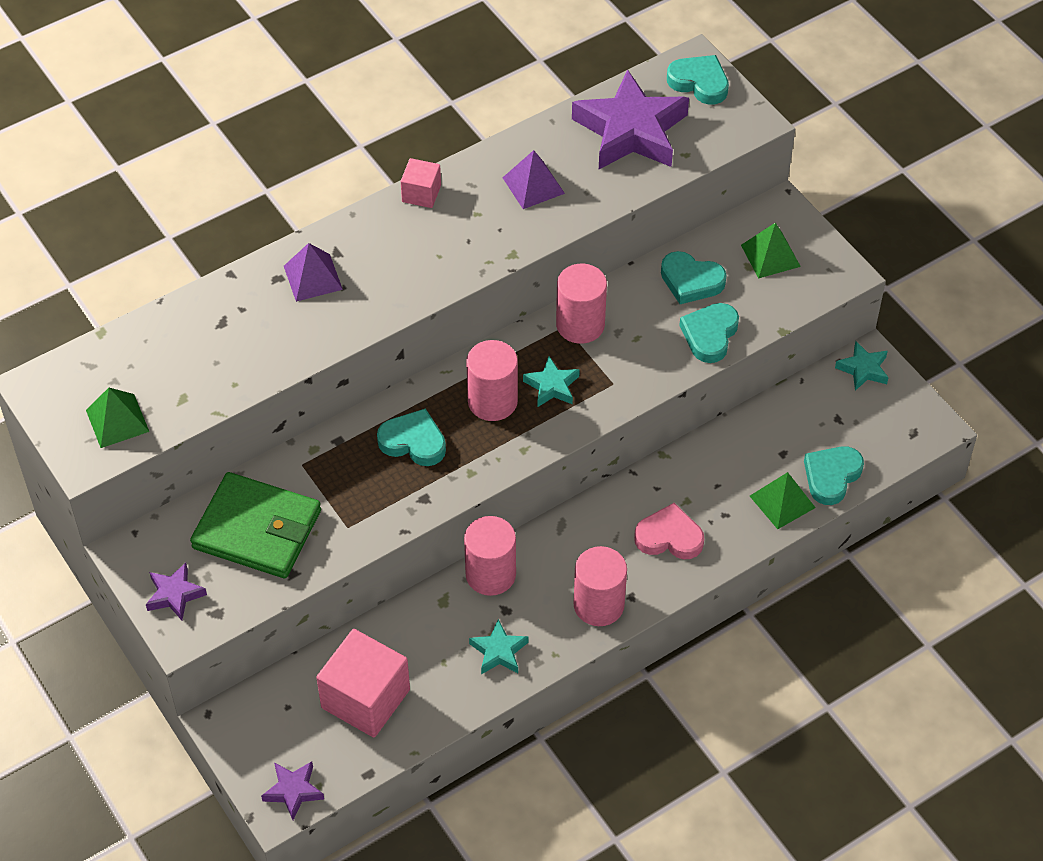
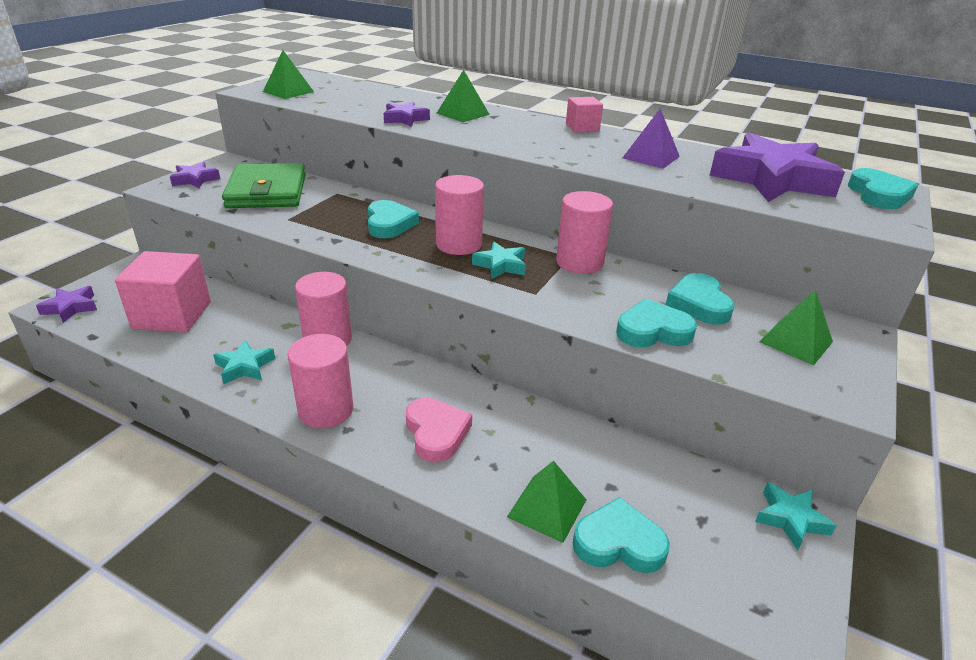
camera: 60 degrees right, 20 degrees down
purple pyramid [284,243,343,302] -> green pyramid [437,70,490,122]
none -> purple star [384,102,430,127]

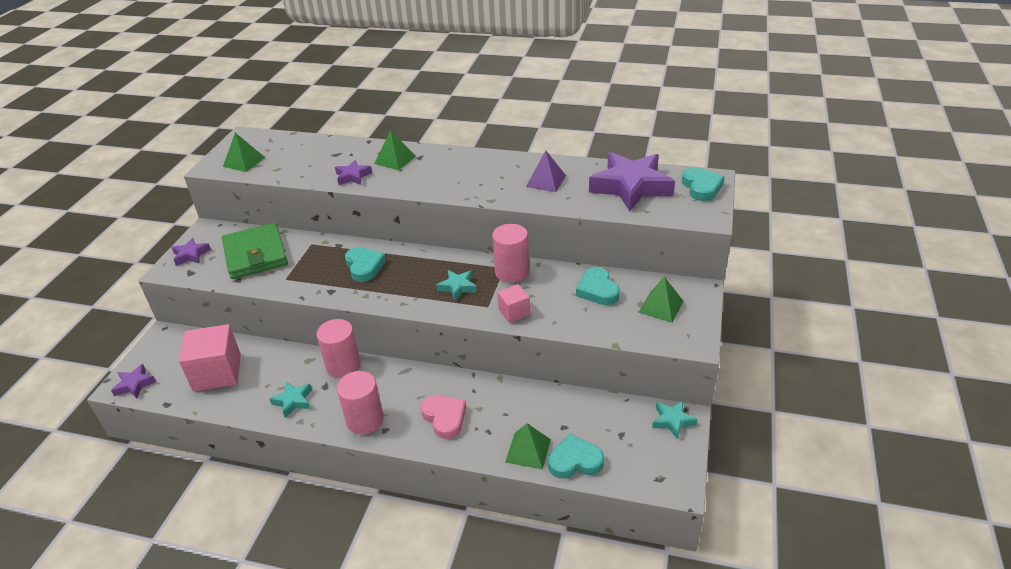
camera: 10 degrees left, 5 degrees up
pink cylinder [435,175,484,255] -> none
pink cube [566,97,603,132] -> pink cube moved to [497,284,530,323]
turquoise heart [616,298,697,348] -> none

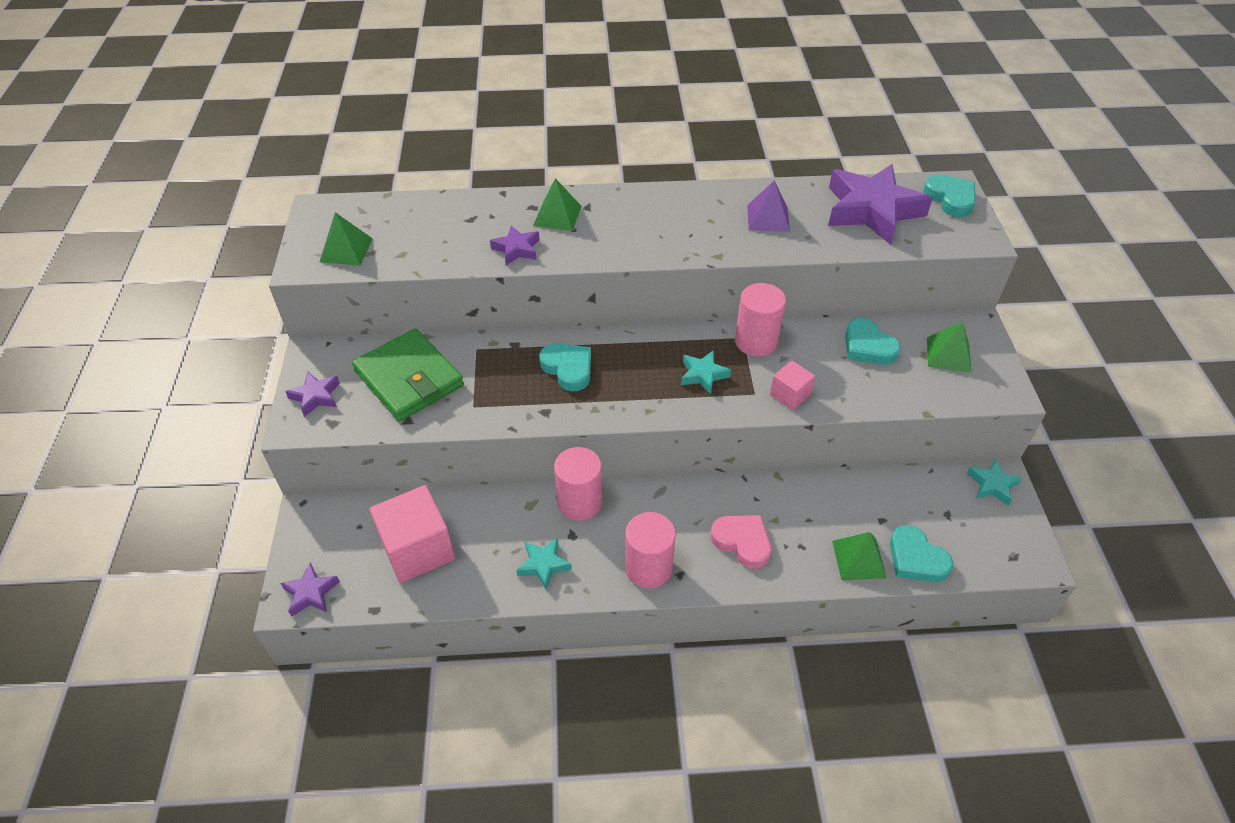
camera: 20 degrees left, 10 degrees up
turquoise heart [548,434,604,479] -> turquoise heart turned 105 degrees counterclockwise [890,525,953,582]

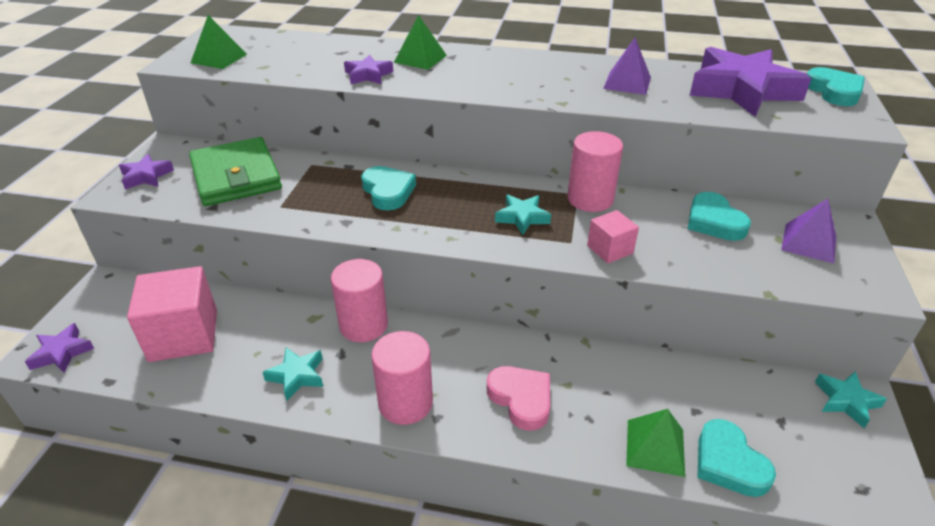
camera: 15 degrees right, 10 degrees down
green pyramid [927,321,972,373] -> purple pyramid [781,199,836,264]

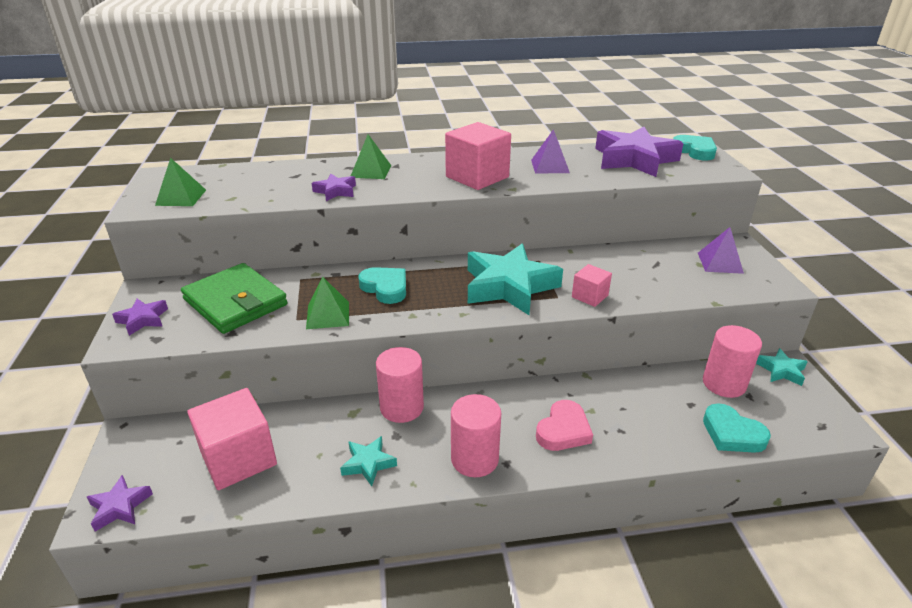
camera: 20 degrees left, 5 degrees down
pink heart [487,366,550,431] -> pink heart turned 90 degrees clockwise [536,400,593,451]
turquoise star [495,195,551,235] -> turquoise star [468,244,563,315], size x2.14
pink cylinder [567,131,623,212] -> pink cylinder moved to [703,325,762,398]
green pyramid [626,409,685,477] -> green pyramid moved to [306,276,349,329]
turquoise heart [688,192,751,241] -> none
none -> pink cube [445,122,511,190]

